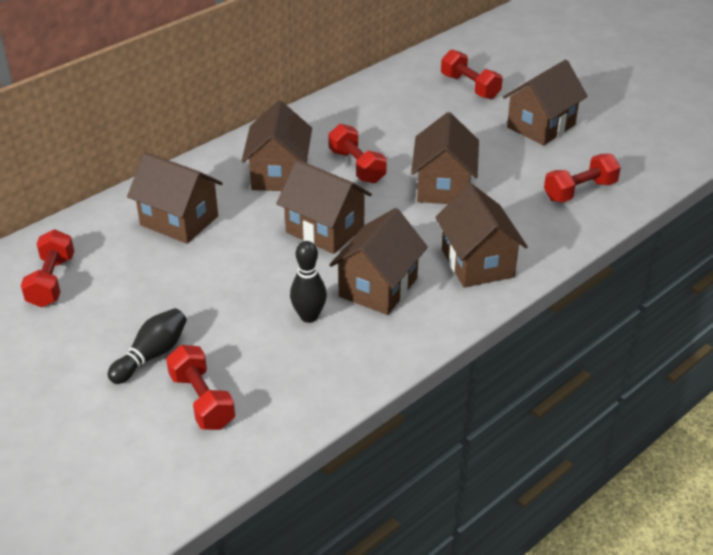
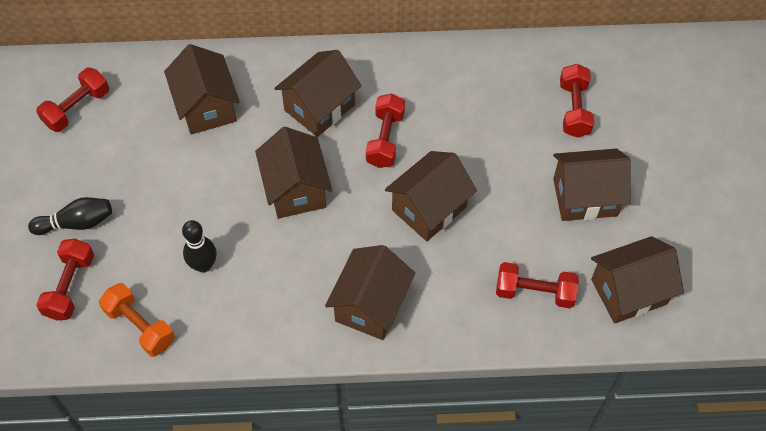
camera: 40 degrees right, 20 degrees up
brown house [329,208,428,315] -> brown house moved to [591,236,684,323]
none -> orange dumbbell [99,283,175,357]

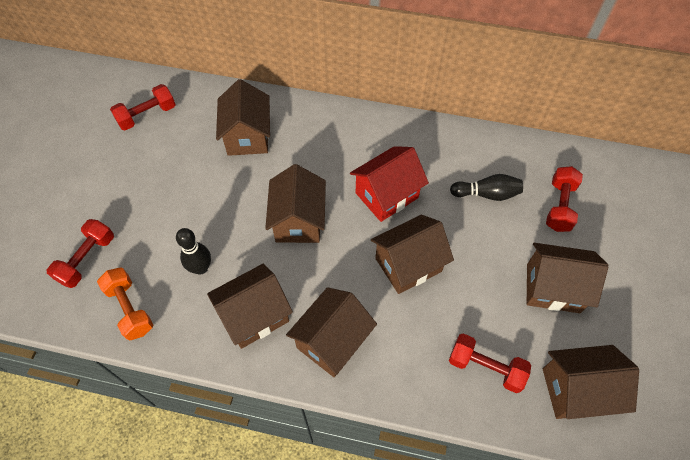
camera: 15 degrees right, 0 degrees up
black bowling pin [28,197,112,235] -> black bowling pin moved to [450,174,523,201]
brown house [274,50,361,137] -> brown house moved to [207,264,293,349]
red dumbbell [366,94,405,168] -> red house [350,146,429,222]

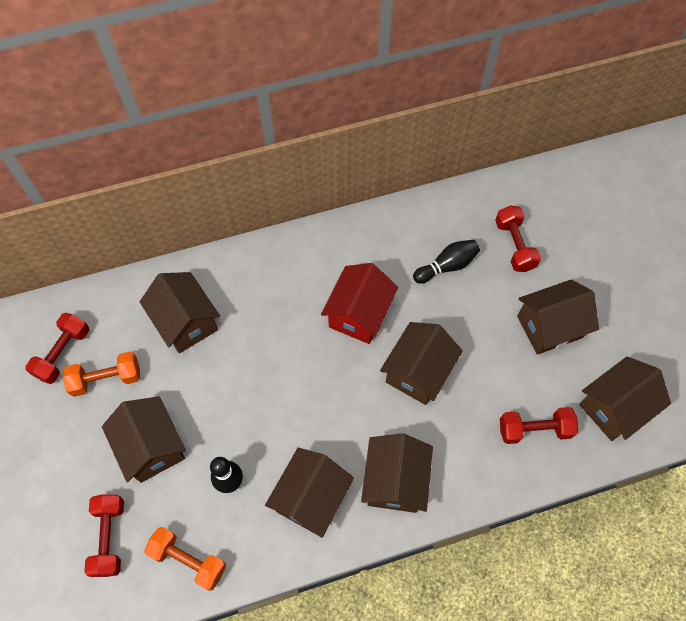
camera: 30 degrees left, 5 degrees up
brown house [265,164,326,243] -> brown house moved to [102,397,186,483]
none -> orange dumbbell [63,352,140,397]

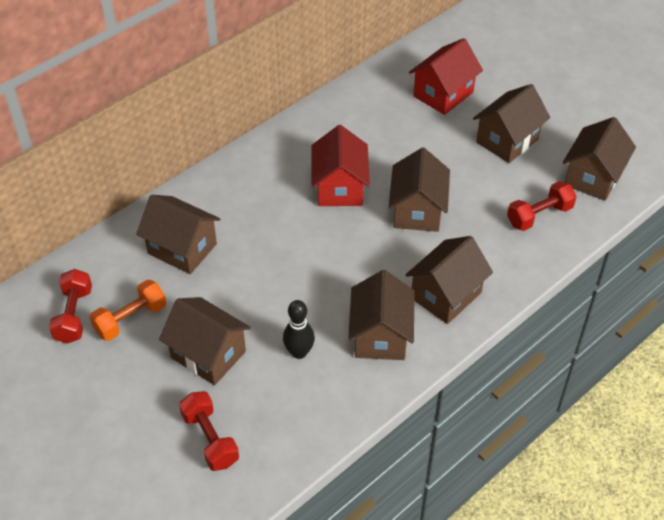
camera: 25 degrees left, 15 degrees down
orange dumbbell [144,527,226,591] -> none
brown house [361,434,433,513] -> brown house turned 60 degrees clockwise [406,236,493,324]
black bowling pin [413,239,480,284] -> none
red dumbbell [495,205,541,272] -> red house [409,38,483,115]

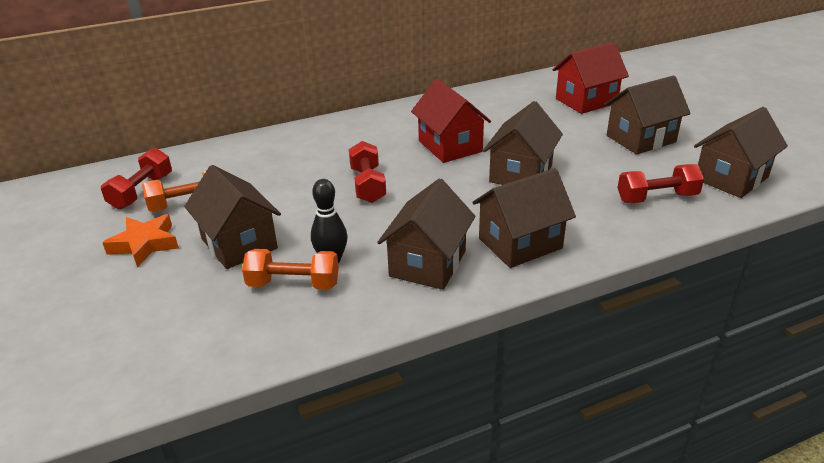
camera: 20 degrees right, 15 degrees down
brown house [136,195,220,274] -> none
red dumbbell [179,391,239,471] -> red dumbbell moved to [349,141,386,203]
red house [311,125,370,206] -> red house turned 45 degrees counterclockwise [411,79,491,163]
none -> orange star [102,214,179,267]
none -> orange dumbbell [242,249,339,290]

